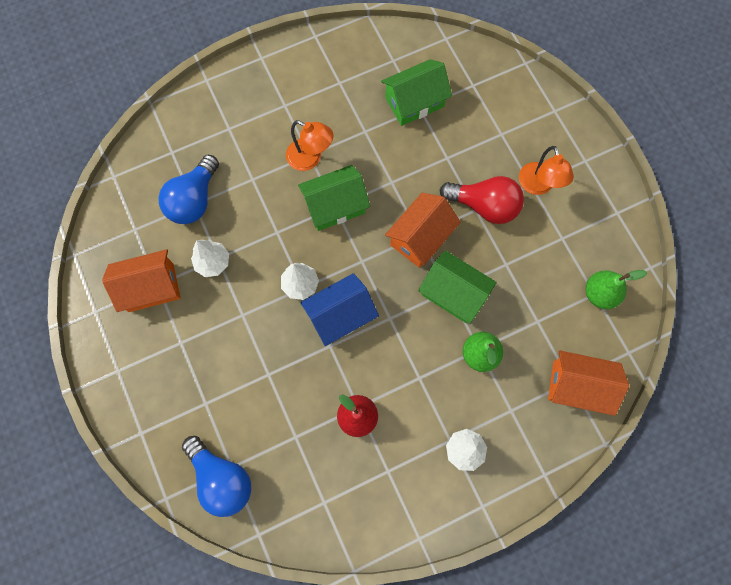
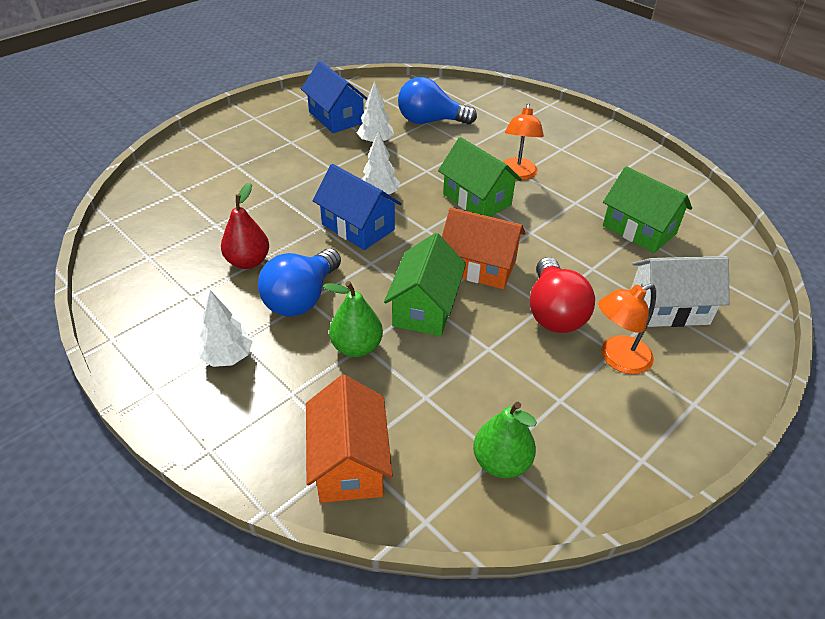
camera: 70 degrees right, 30 degrees down
orange house [102,249,181,312] -> blue house [301,61,368,133]
blue light bulb [182,436,251,517] -> blue light bulb moved to [258,248,341,317]
none -> white house [631,256,730,327]

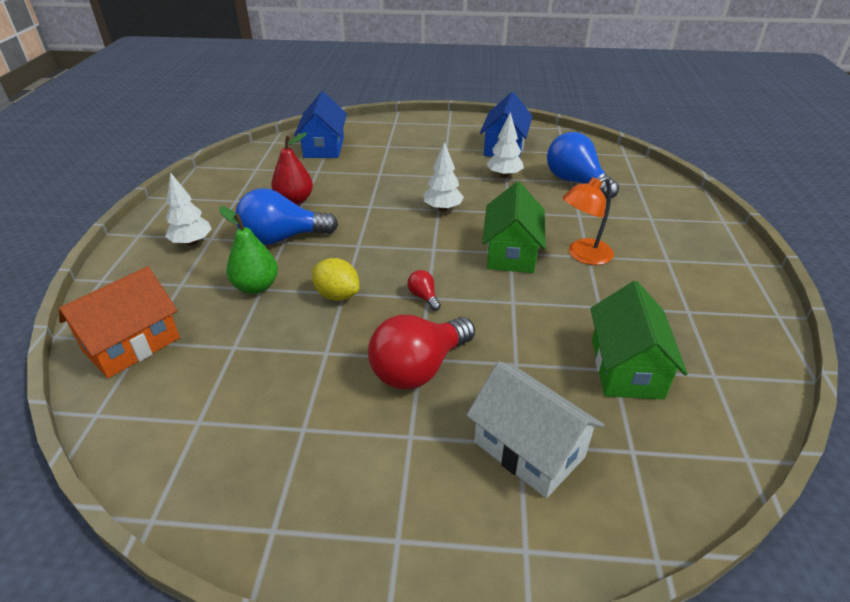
camera: 50 degrees right, 5 degrees down
blue house [313,164,402,250] -> blue house moved to [294,92,347,158]
green house [384,233,466,336] -> yellow lemon [312,258,360,301]
orange house [442,207,525,289] -> red light bulb [407,270,441,311]
green pear [473,402,537,478] -> none
orange lamp [598,284,656,374] -> none

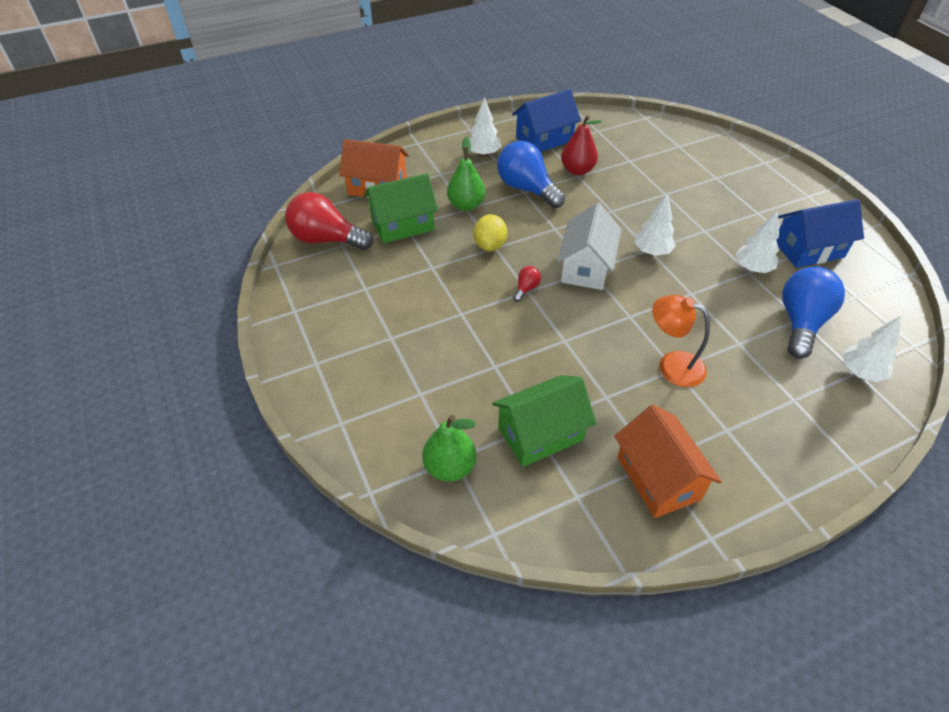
camera: 60 degrees right, 10 degrees up
blue house [294,92,347,158] -> blue house moved to [512,89,581,152]
red light bulb [368,315,475,389] -> red light bulb moved to [285,192,373,250]
white house [466,361,604,498] -> white house moved to [557,203,622,290]
green house [482,181,546,273] -> green house moved to [364,173,438,243]
none -> green pear [422,415,476,482]
none -> orange house [614,405,722,518]
none -> white tree [843,316,901,382]

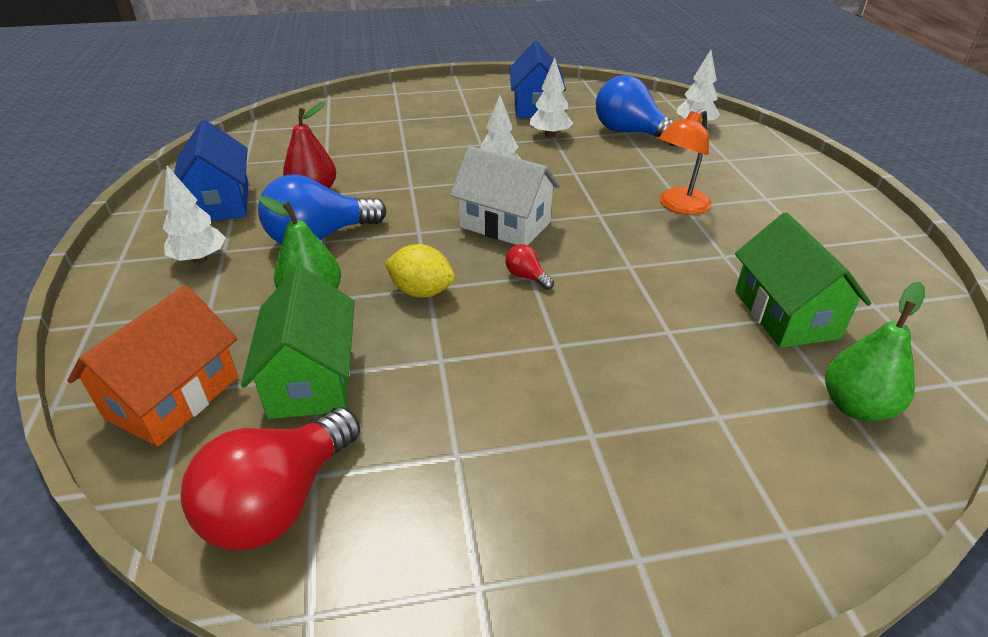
camera: 75 degrees left, 10 degrees down
orange house [614,405,722,518] -> none

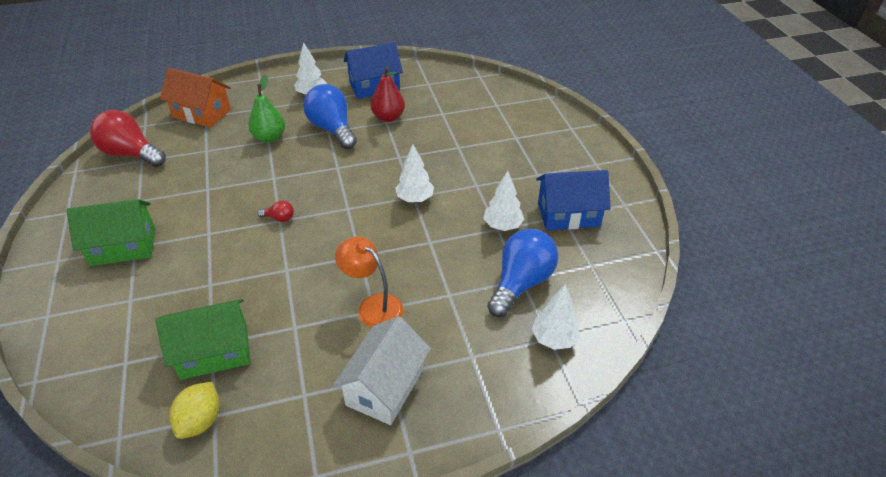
camera: 85 degrees right, 5 degrees up
green house [241,266,355,419] -> green house moved to [66,199,156,266]
yellow lemon [385,244,455,298] -> yellow lemon moved to [169,382,220,439]
white house [450,146,560,245] -> white house moved to [333,316,431,425]
red light bulb [505,244,554,290] -> red light bulb turned 60 degrees clockwise [257,200,294,222]
green pear [825,282,925,421] -> none

